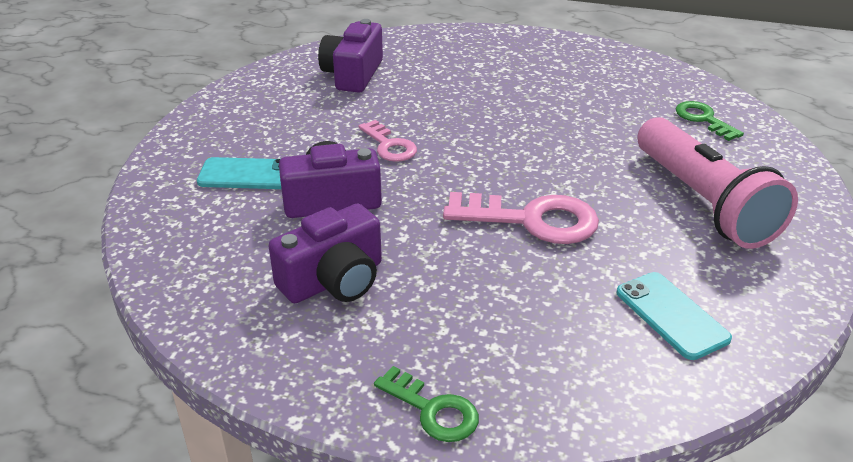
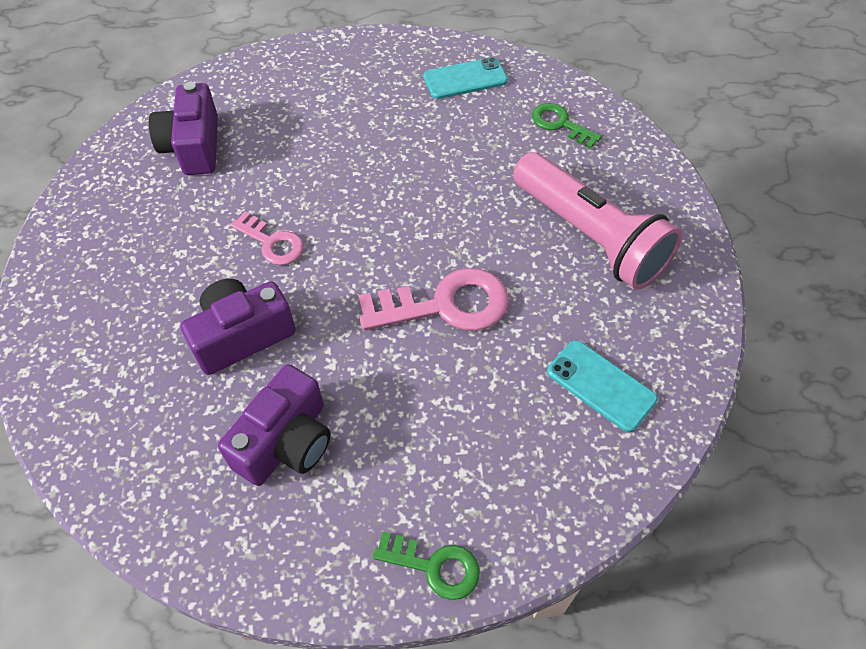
camera: 20 degrees left, 20 degrees up
turquoise phone [197,157,281,189] -> turquoise phone moved to [424,57,508,99]

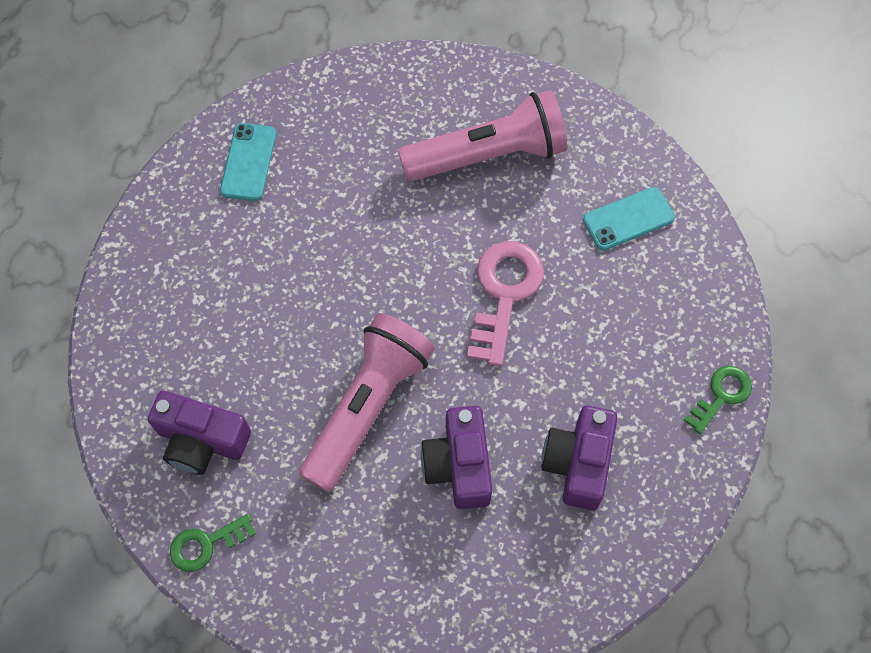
camera: 65 degrees left, 10 degrees up
purple camera [218,364,331,486] -> purple camera turned 135 degrees counterclockwise [541,406,617,510]
pink key [230,212,304,265] -> pink flashlight [299,313,435,492]
green key [532,103,602,149] -> green key moved to [170,514,256,572]

